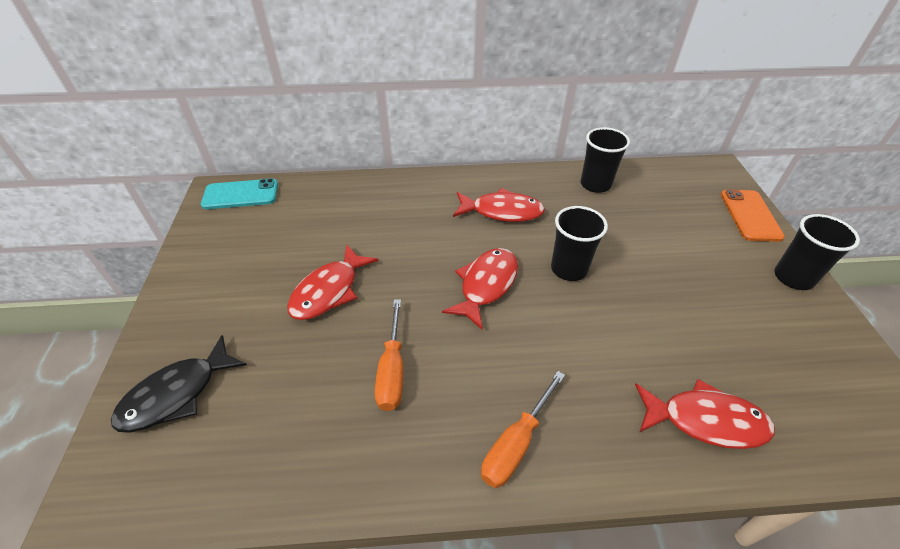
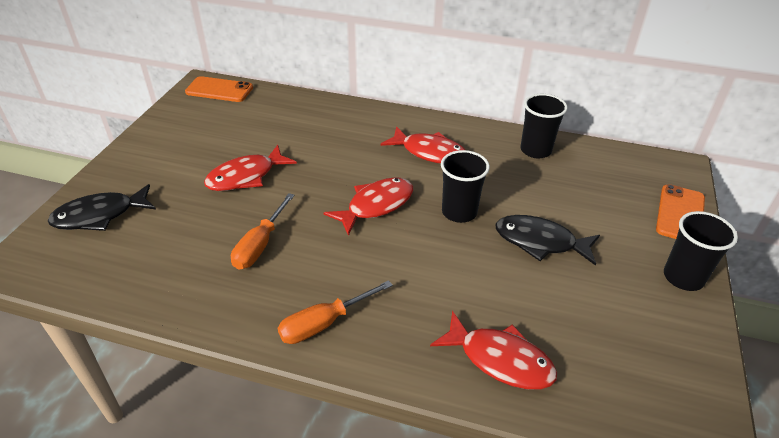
camera: 20 degrees right, 5 degrees down
turquoise phone [201,178,278,209] -> orange phone [185,76,253,102]
none -> black fish [496,215,600,266]

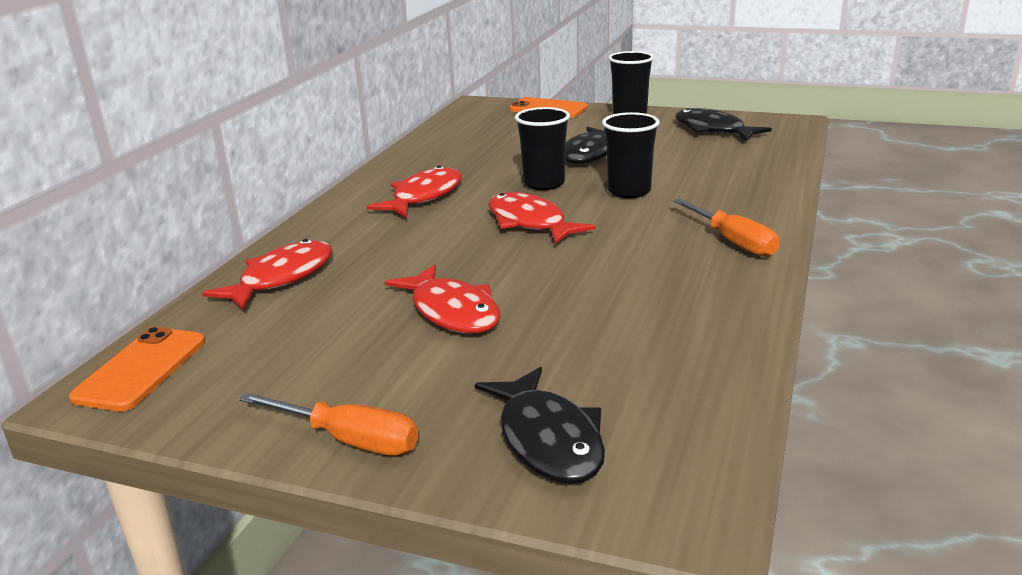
camera: 85 degrees left, 15 degrees down
orange screwdriver [231,193,295,270] -> orange screwdriver moved to [239,393,418,455]
red fish [430,311,557,390] -> red fish moved to [202,239,332,310]
black cup [520,94,568,158] -> black cup moved to [602,112,660,198]
none -> black fish [676,108,772,141]

